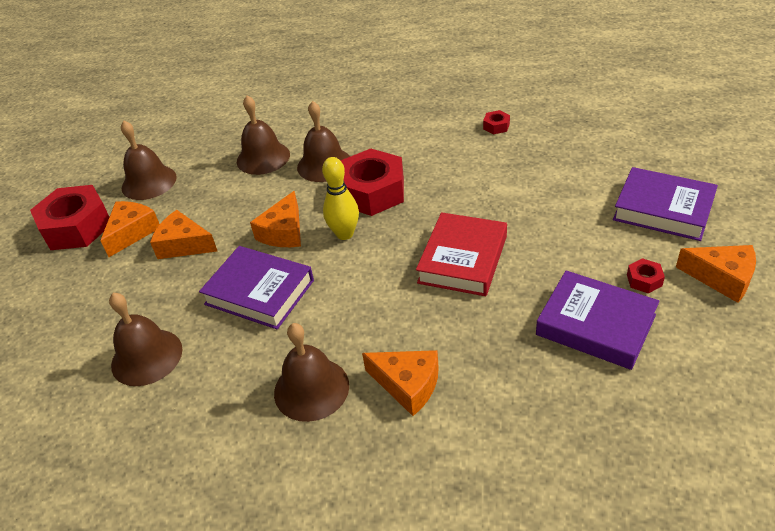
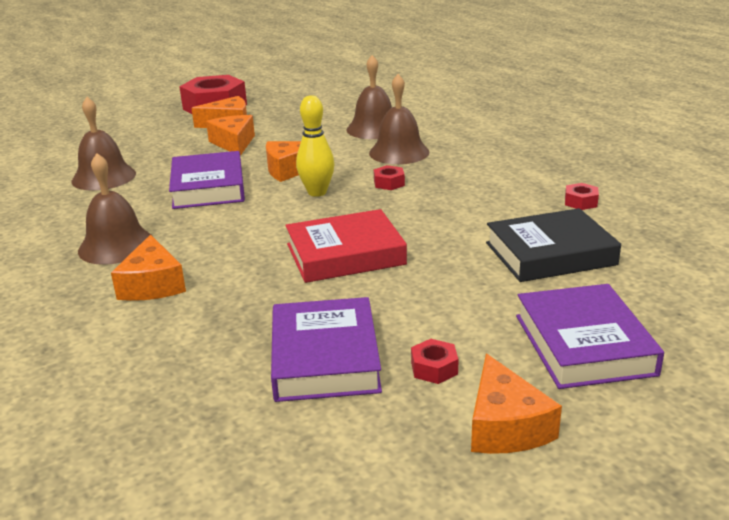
camera: 50 degrees right, 15 degrees down
brown bell [121,121,177,200] -> none
red nut [341,148,404,216] -> red nut [374,165,405,190], size x0.41
none -> black book [486,208,621,282]

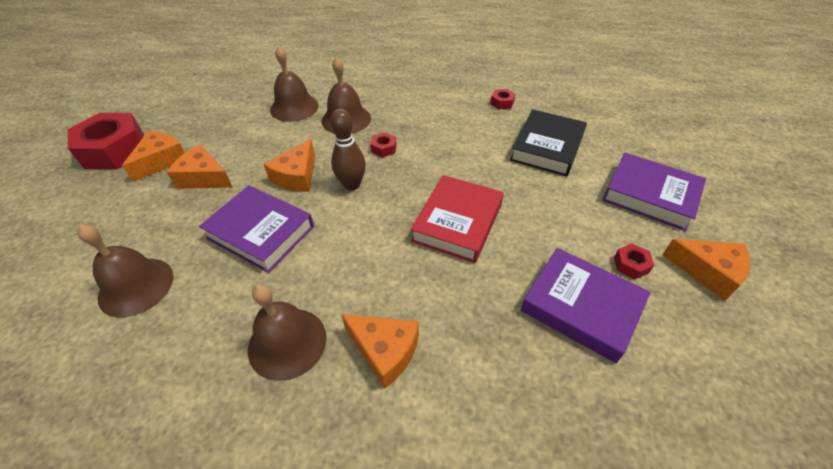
camera: 50 degrees left, 20 degrees up
yellow bowling pin [296,95,334,197] -> brown bowling pin [330,108,366,190]

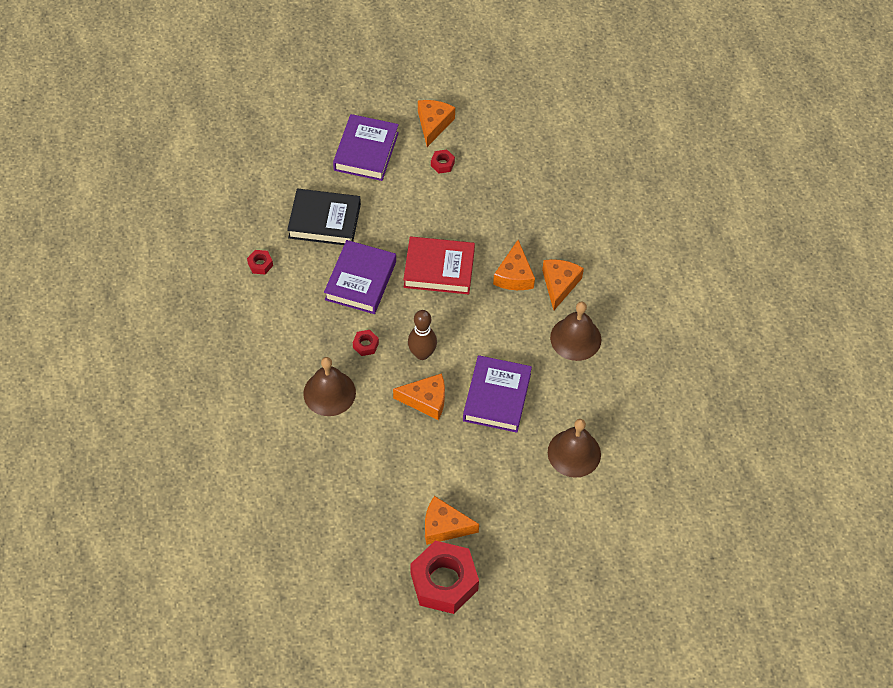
camera: 110 degrees left, 10 degrees up
orange cheese [167,144,233,189] -> orange cheese moved to [493,240,535,290]
brown bell [270,45,319,122] -> none
purple book [521,248,651,363] -> purple book moved to [324,240,396,314]

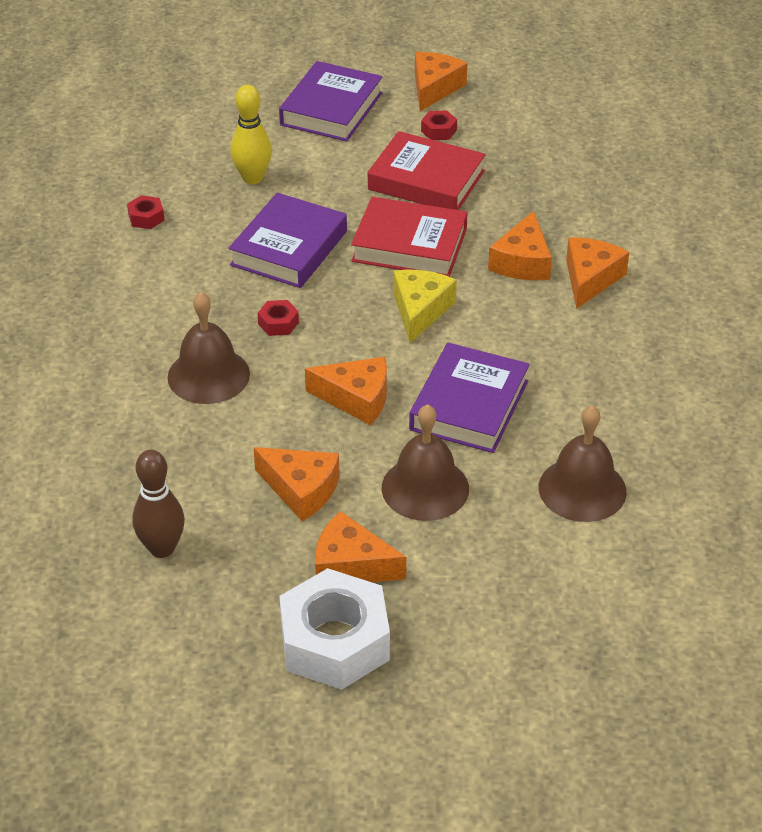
camera: 10 degrees right, 15 degrees down
black book [287,189,361,245] -> yellow bowling pin [230,85,272,184]
brown bowling pin [408,310,437,360] -> brown bowling pin moved to [132,450,185,558]
red nut [411,541,479,614] -> white nut [279,568,390,690]
brown bell [550,301,601,361] -> brown bell moved to [382,404,469,521]
none -> orange cheese [253,447,340,521]
none -> red book [368,131,486,210]
none -> yellow cheese [393,270,457,343]

